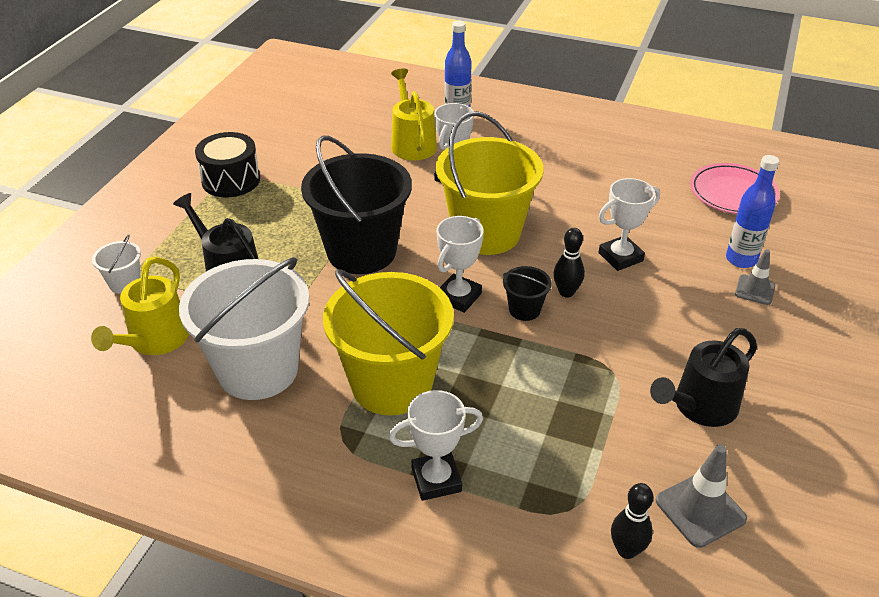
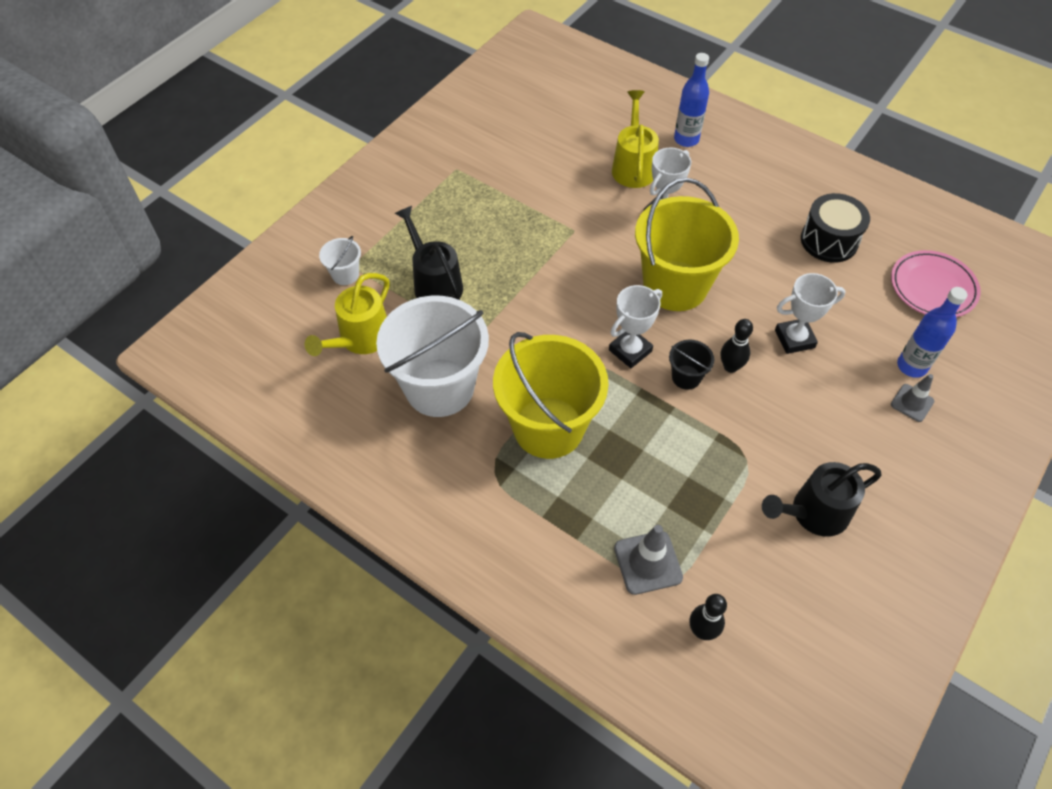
camera: 15 degrees right, 15 degrees up
black drum [195,132,260,197] -> black drum moved to [801,193,870,263]
black bucket [301,135,412,274] -> none
white trophy [389,390,483,501] -> none
grey traffic cone [656,444,747,548] -> grey traffic cone moved to [614,525,683,595]

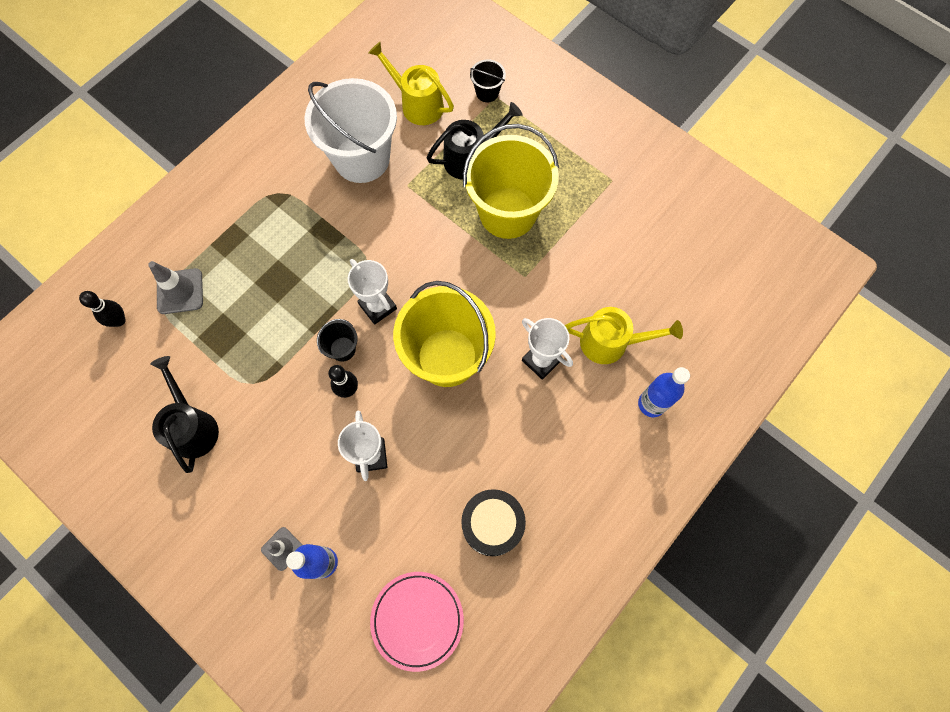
camera: 95 degrees right, 15 degrees up
white bucket [319,236,361,285] -> black bucket [470,59,506,103]
yellow bucket [493,332,609,459] -> yellow bucket moved to [463,124,559,239]

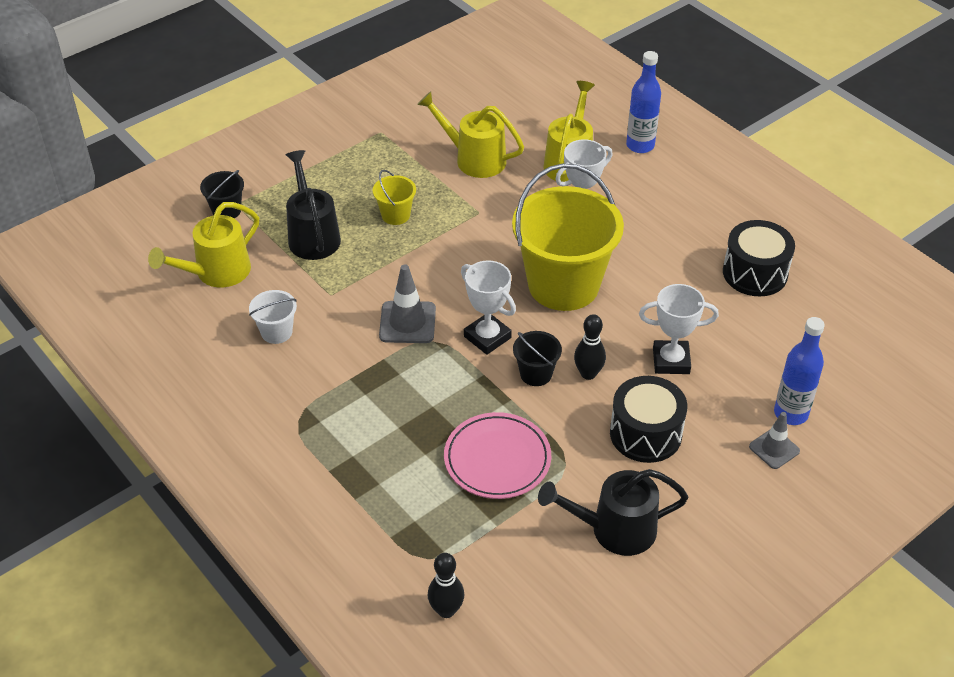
camera: 80 degrees left, 25 degrees down
grey traffic cone [148,261,203,314] -> grey traffic cone moved to [379,264,436,343]
white bucket [305,78,397,183] -> white bucket [249,290,297,344], size x0.42
white trophy [348,259,397,325] -> white trophy turned 75 degrees clockwise [461,261,516,355]
pink plate [370,572,464,672] -> pink plate moved to [444,412,551,499]
yellow bucket [463,124,559,239] -> yellow bucket [373,170,416,225], size x0.42
none -> yellow watering can [417,91,524,178]
none -> black drum [610,376,687,463]

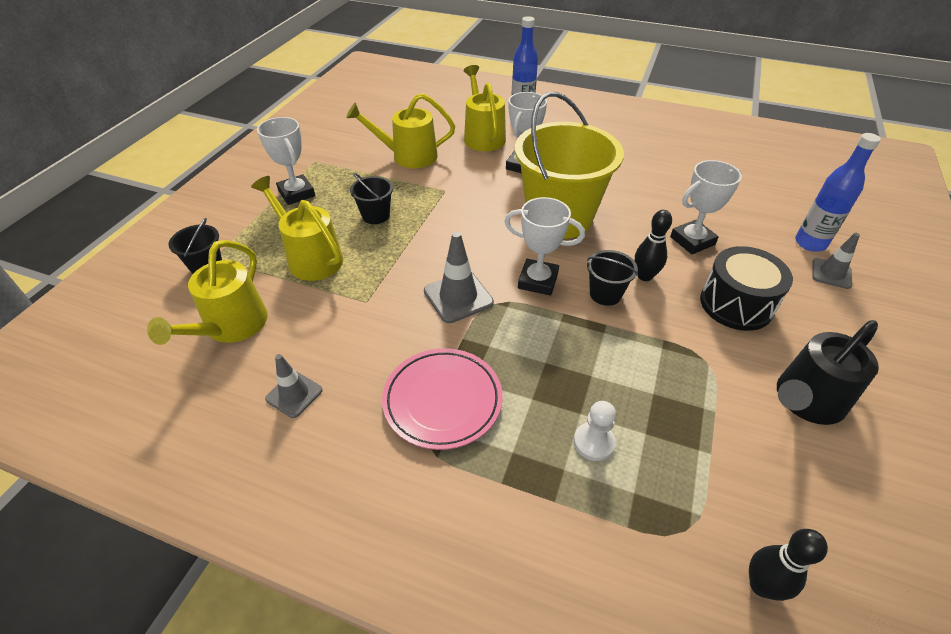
camera: 30 degrees left, 0 degrees up
white bucket [249,290,297,344] -> none
black watering can [286,150,341,260] -> yellow watering can [251,176,343,281]
yellow bucket [373,170,416,225] -> black bucket [350,173,393,224]
pink plate [444,412,551,499] -> pink plate moved to [382,348,503,450]
black drum [723,220,795,296] -> none
none -> white trophy [257,117,315,205]
none -> grey traffic cone [265,354,323,418]
none -> white pawn [574,401,616,461]

